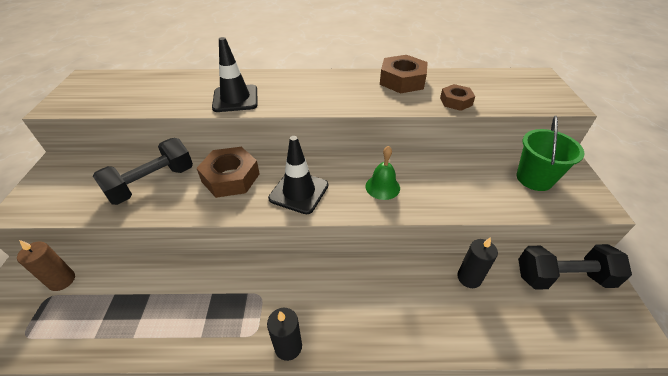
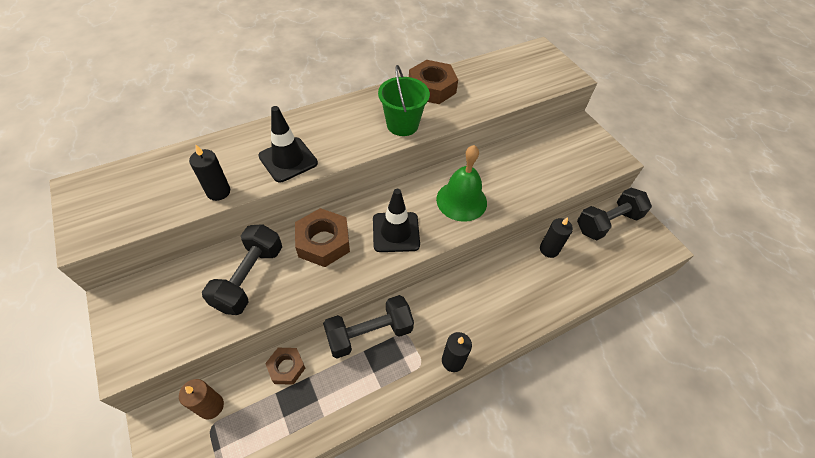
camera: 30 degrees left, 10 degrees up
green bell [365,146,400,200] -> green bell [436,145,487,222], size x1.61
brown nut [440,84,475,111] -> brown nut moved to [265,348,305,385]
green bucket [516,116,584,191] -> green bucket moved to [378,65,430,136]
none -> black candle [189,145,230,201]
none -> black dumbbell [323,295,414,359]

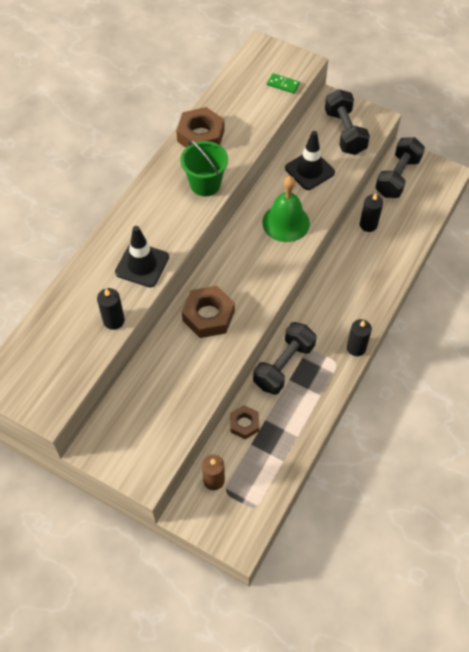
camera: 30 degrees left, 5 degrees up
black dumbbell [202,224,282,315] -> black dumbbell moved to [325,89,370,155]
black traffic cone [373,189,420,252] -> black traffic cone moved to [285,131,335,190]
none -> green domino [267,73,300,94]

